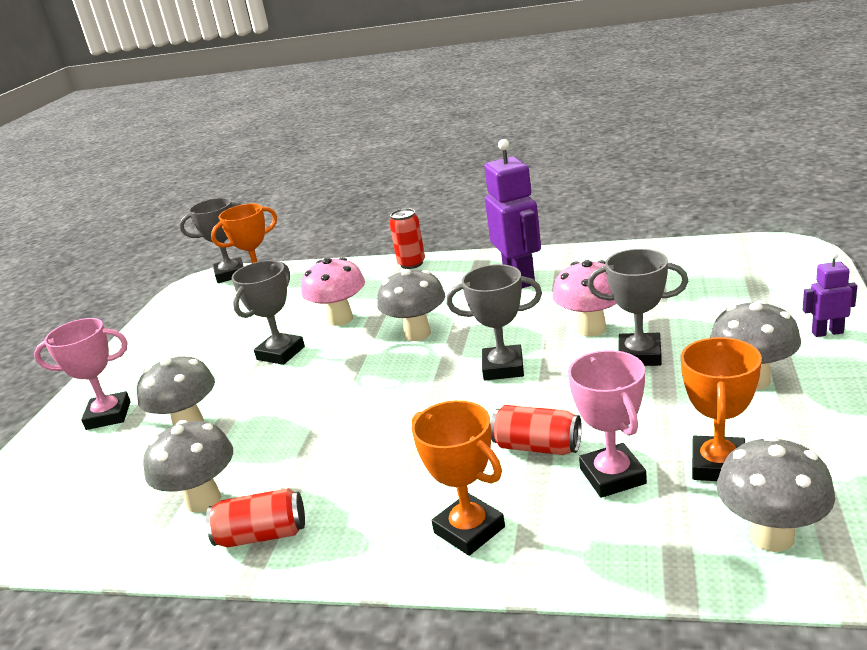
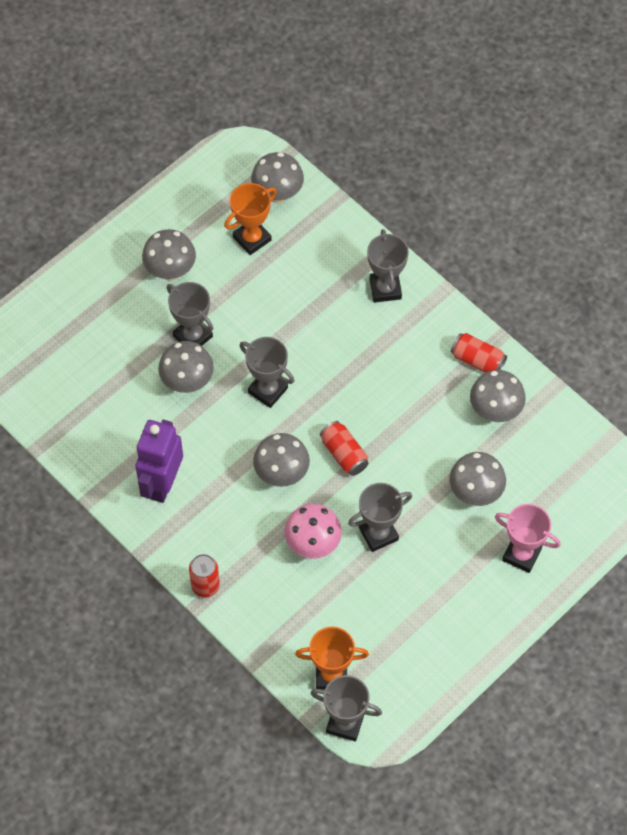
camera: 150 degrees left, 35 degrees up
orange trophy [412,400,505,556] -> grey trophy [367,229,409,303]
red can [491,405,582,455] -> red can moved to [320,421,369,476]
pink mushroom [552,260,617,337] -> grey mushroom [158,341,214,393]
pink trophy [568,350,647,498] -> none
purple robot [803,252,857,337] -> none

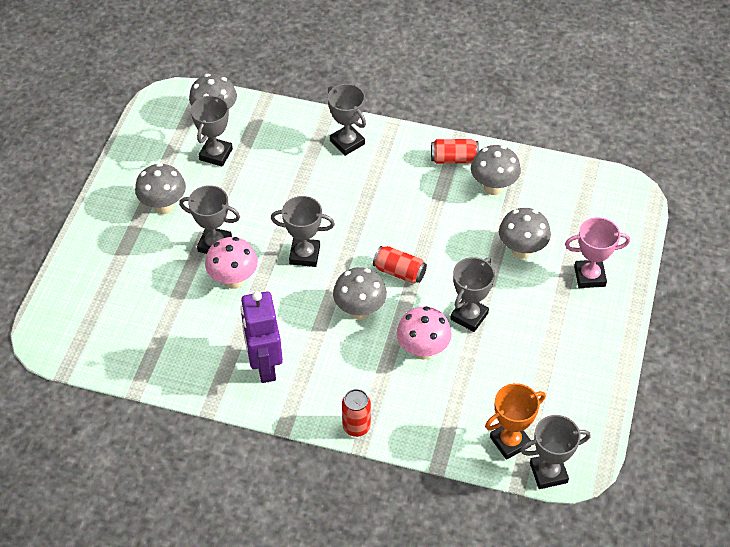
camera: 30 degrees left, 10 degrees down
grey mushroom [158,341,214,393] -> pink mushroom [205,237,258,289]
orange trophy [224,183,277,255] -> grey trophy [191,95,233,167]

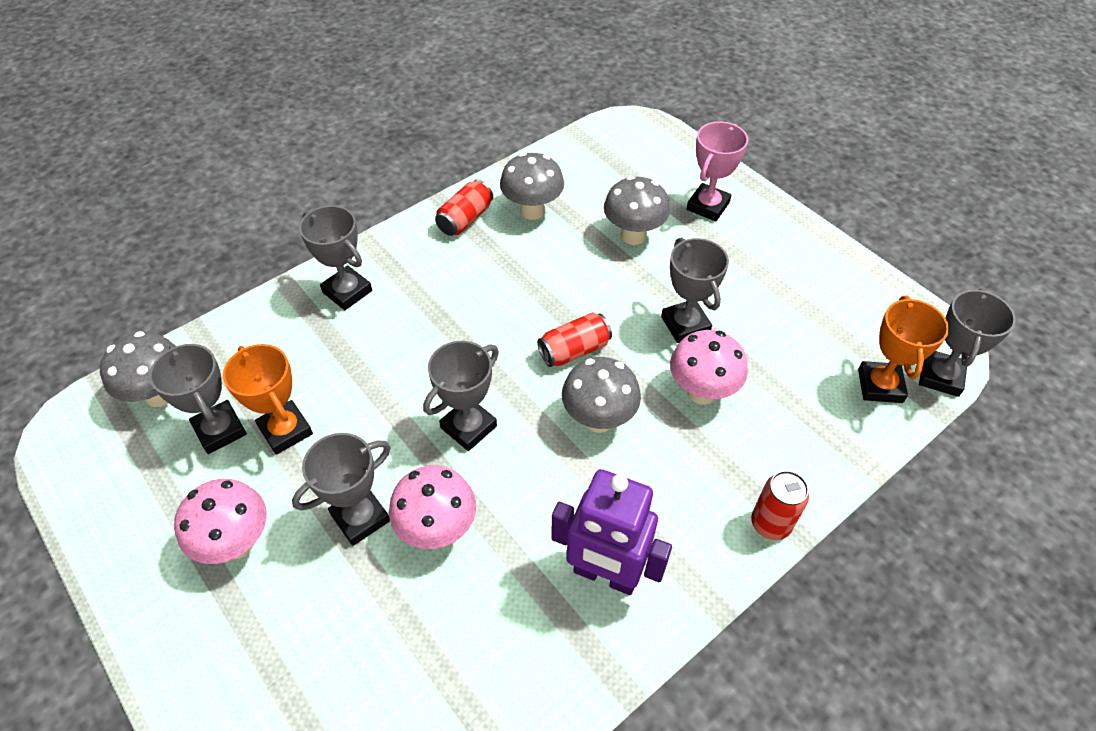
camera: 55 degrees left, 0 degrees up
grey mushroom [135,163,186,214] -> pink mushroom [174,479,267,564]
grey trophy [328,84,366,156] -> grey trophy turned 45 degrees clockwise [299,205,372,310]
none -> orange trophy [223,344,313,455]

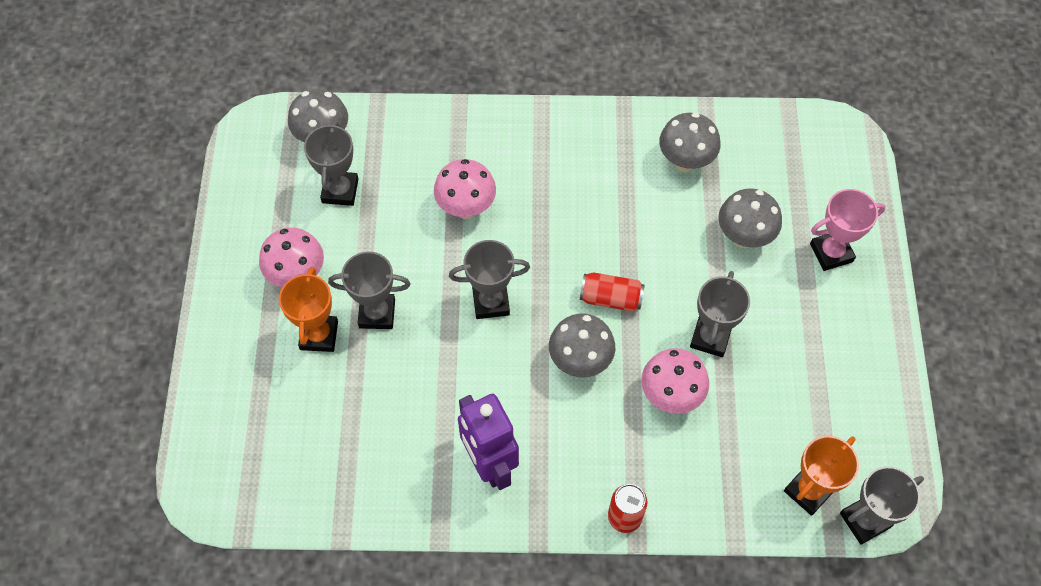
camera: 40 degrees right, 10 degrees up
orange trophy [223,344,313,455] -> orange trophy moved to [279,267,338,352]
grey trophy [299,205,372,310] -> none
pink mushroom [389,465,476,549] -> pink mushroom moved to [434,159,496,219]
red can [435,179,493,236] -> none

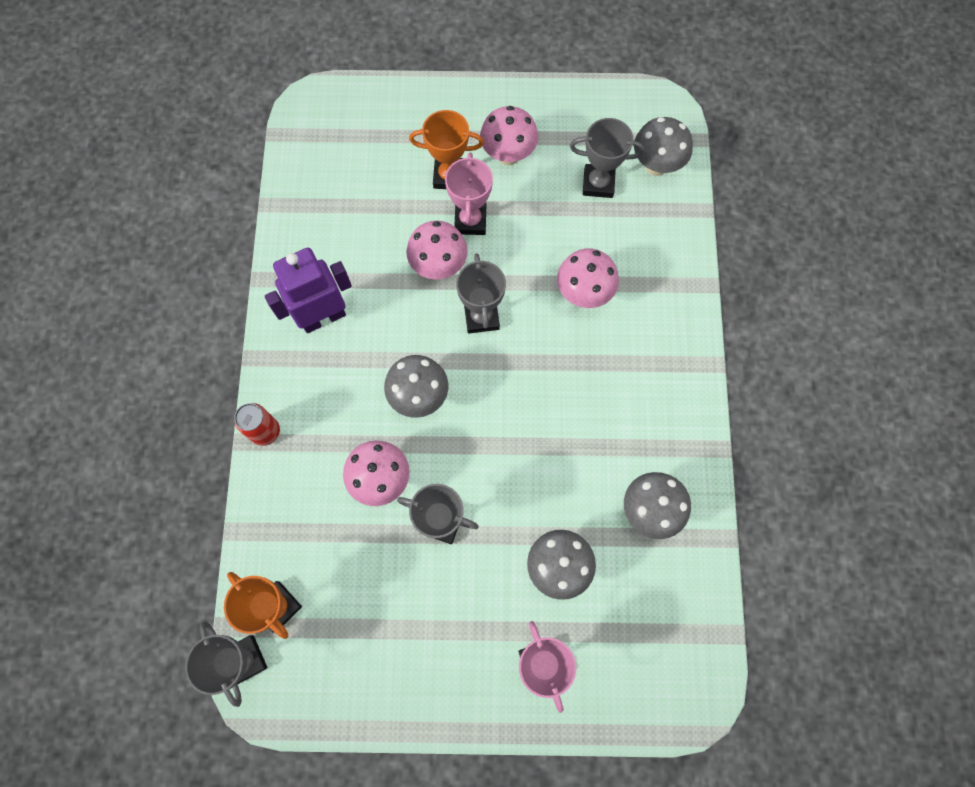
camera: 90 degrees right, 10 degrees up
grey trophy [328,251,411,329] -> pink trophy [445,152,493,235]
red can [580,272,645,312] -> none
none -> pink mushroom [406,221,468,280]

